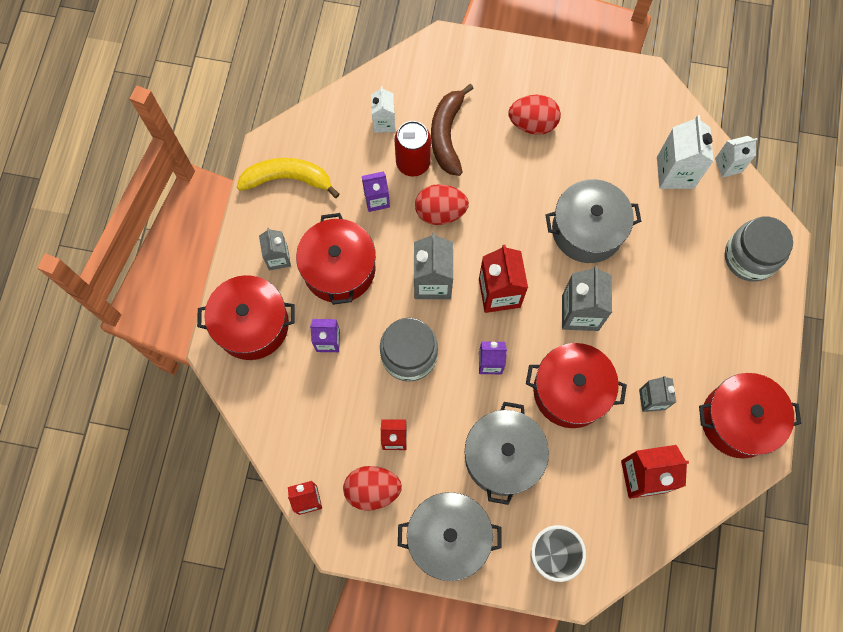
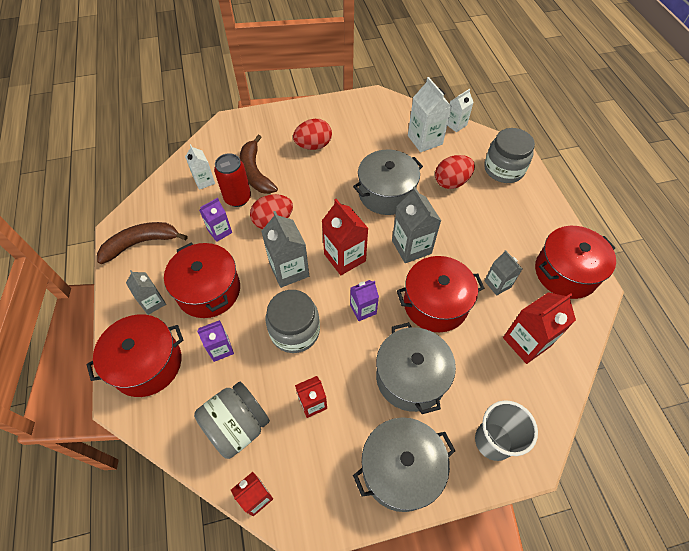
camera: 25 degrees left, 15 degrees down
yellow banana [237,158,340,198] -> brown banana [97,222,188,264]
red egg [343,466,402,511] -> red egg moved to [435,155,475,189]
none -> grey jar [194,382,270,459]

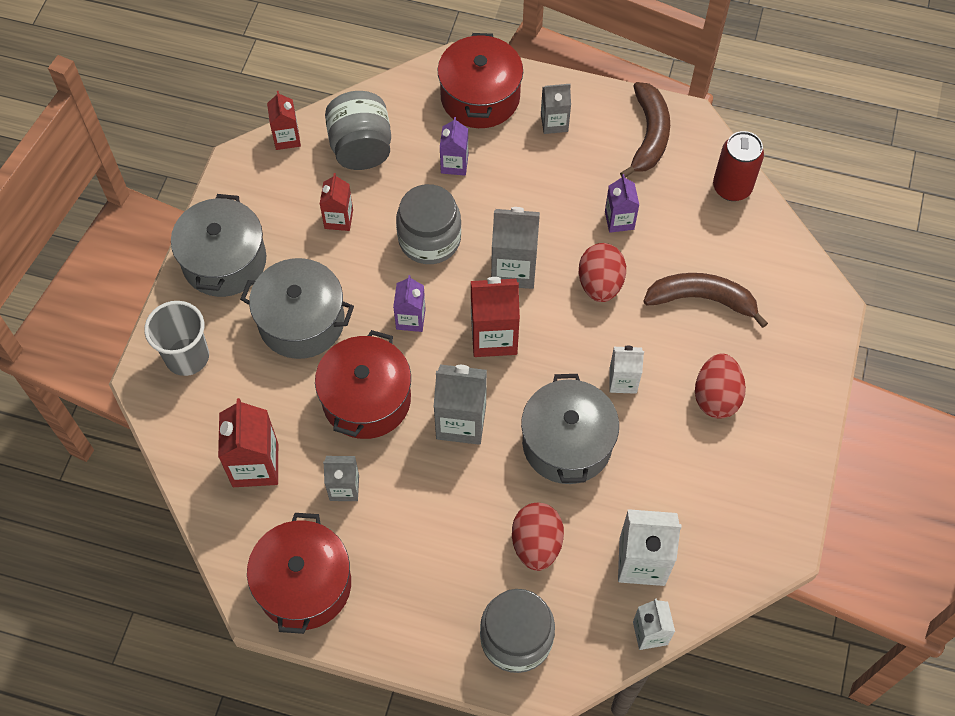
camera: 120 degrees right, 5 degrees up
red pot [164,242,240,318] -> none
white carton [185,144,215,190] -> white carton moved to [609,346,644,394]
red can [214,153,251,207] -> red can moved to [713,131,764,201]

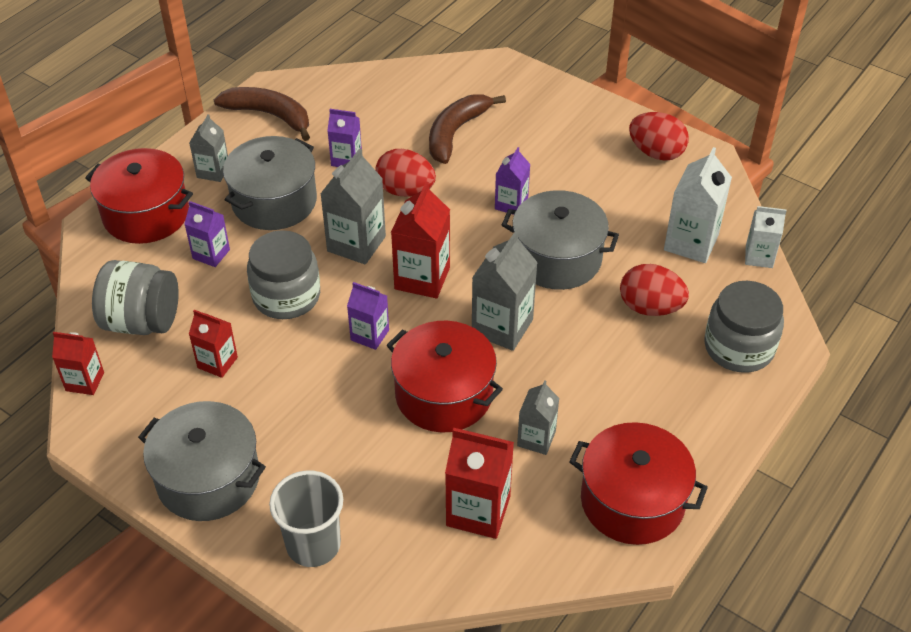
camera: 70 degrees left, 15 degrees down
grey pot [240,258,354,359] -> grey pot moved to [223,136,317,230]
white carton [609,346,644,394] -> purple carton [495,147,530,215]
red egg [695,353,746,419] -> red egg moved to [629,112,689,161]
red can [713,131,764,201] -> none

